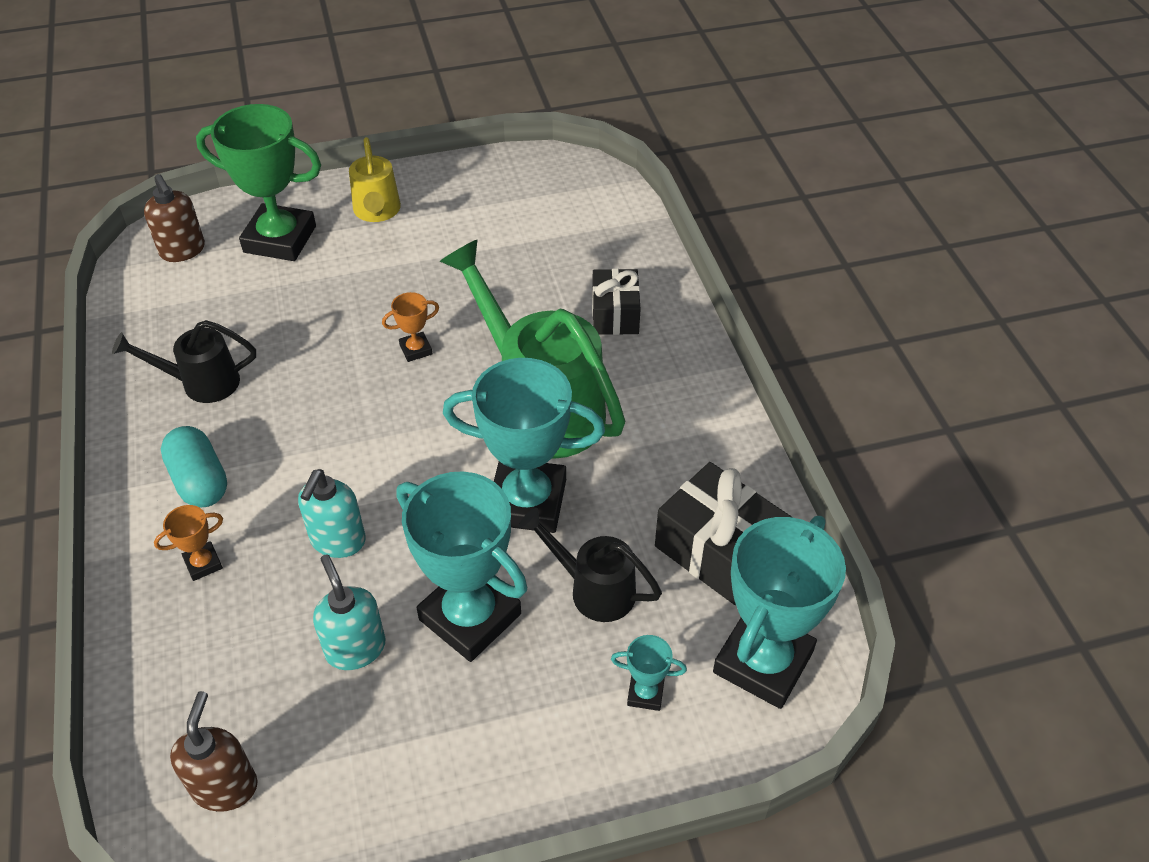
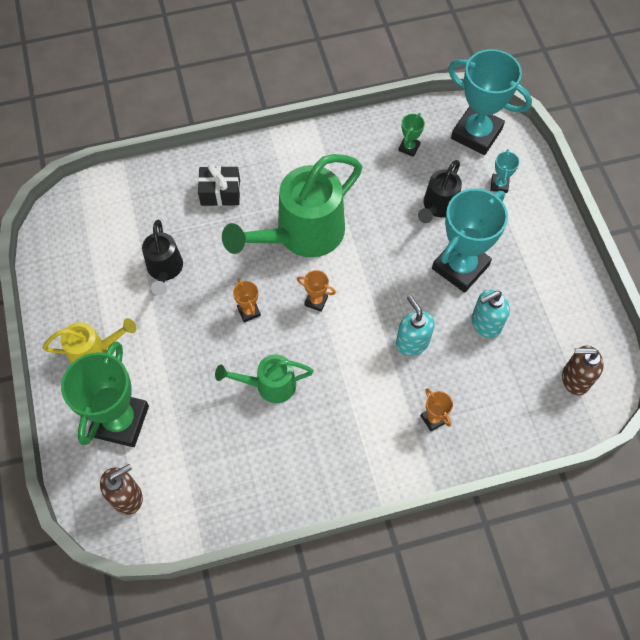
camera: 90 degrees left, 15 degrees up
black watering can [112,320,256,403] -> black watering can moved to [142,219,183,296]
turquoise capsule [161,426,227,507] -> none
turquoise soap dispenser [298,469,366,558] -> turquoise soap dispenser turned 135 degrees counterclockwise [396,295,435,356]
turquoise trophy [443,358,605,533] -> none
black gift [655,462,793,605] -> green trophy [398,113,425,157]
none -> green watering can [215,354,314,403]
none -> orange trophy [297,270,336,312]

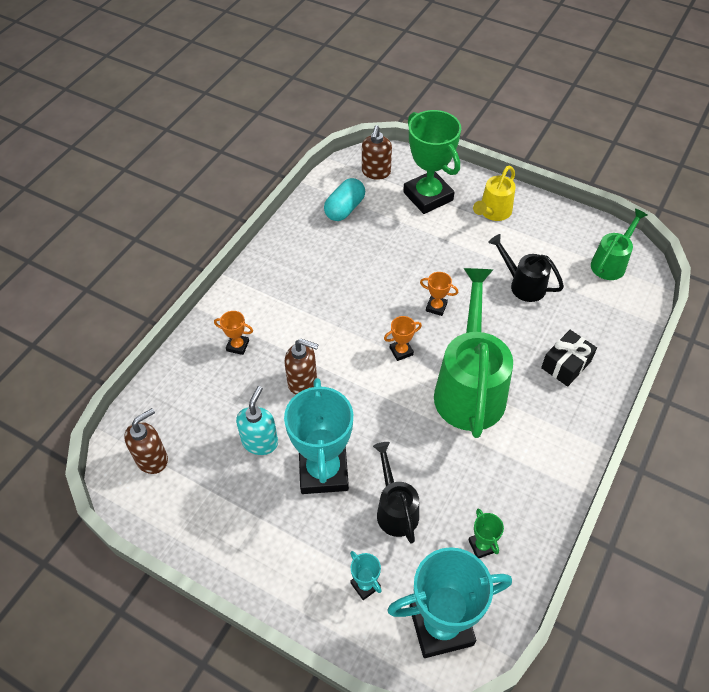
camera: 135 degrees right, 10 degrees down
green watering can [215,354,314,403] -> green watering can moved to [591,209,648,280]
turquoise soap dispenser [396,295,435,356] -> brown soap dispenser [284,339,319,394]
none -> turquoise capsule [324,178,365,221]

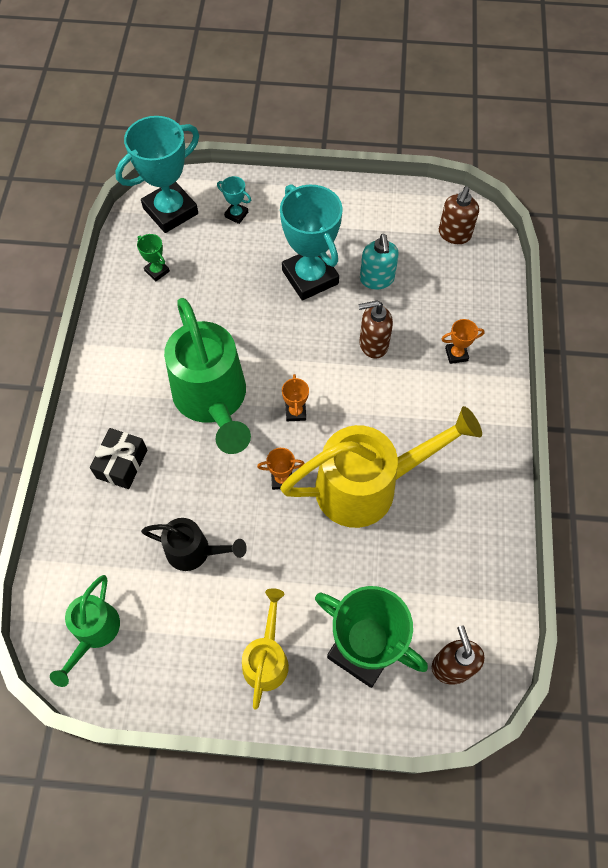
camera: 155 degrees right, 10 degrees up
turquoise capsule [324,178,365,221] -> none
black watering can [373,442,419,544] -> none
orange trophy [384,316,422,361] -> orange trophy turned 45 degrees counterclockwise [282,374,309,421]
none -> yellow watering can [280,406,482,528]

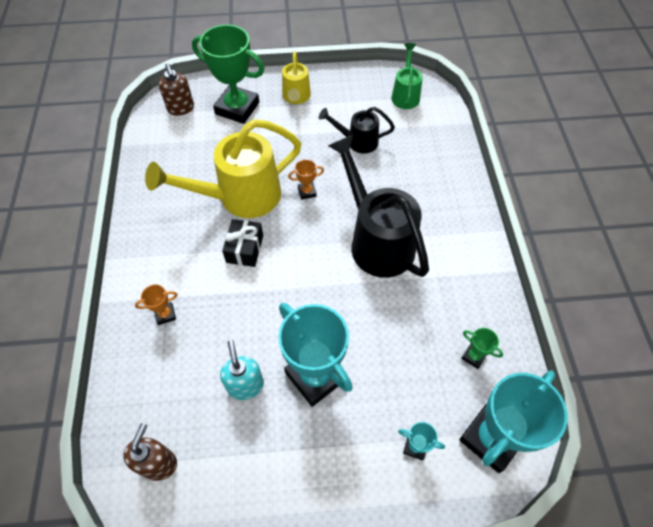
camera: 170 degrees right, 5 degrees down
black gift [90,428,147,489] -> black gift moved to [222,219,263,267]
green watering can [164,298,251,454] -> black watering can [328,135,429,278]
orange trophy [282,374,309,421] -> none
brown soap dispenser [358,300,393,359] -> none

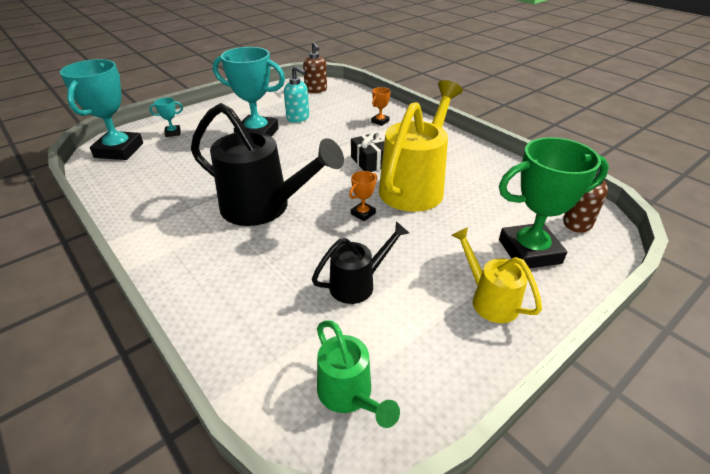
camera: 145 degrees right, 20 degrees down
green trophy [461,328,503,369] -> none

